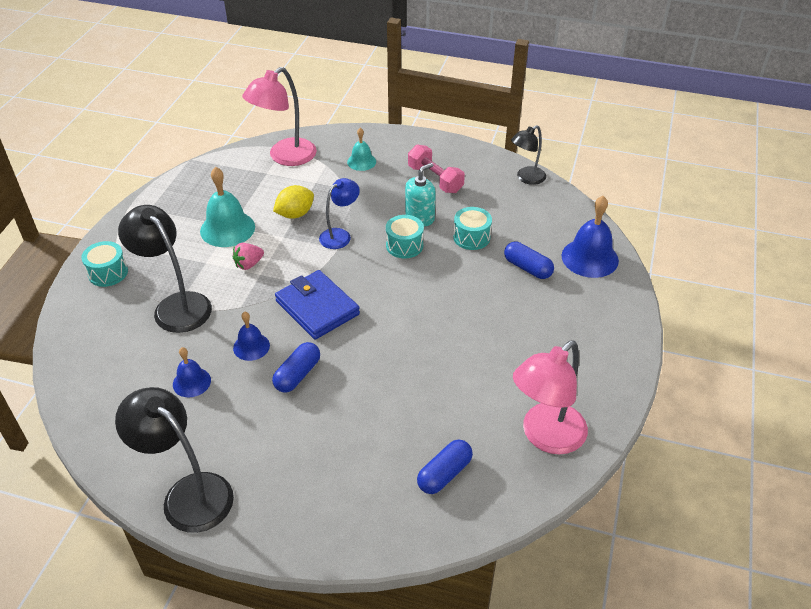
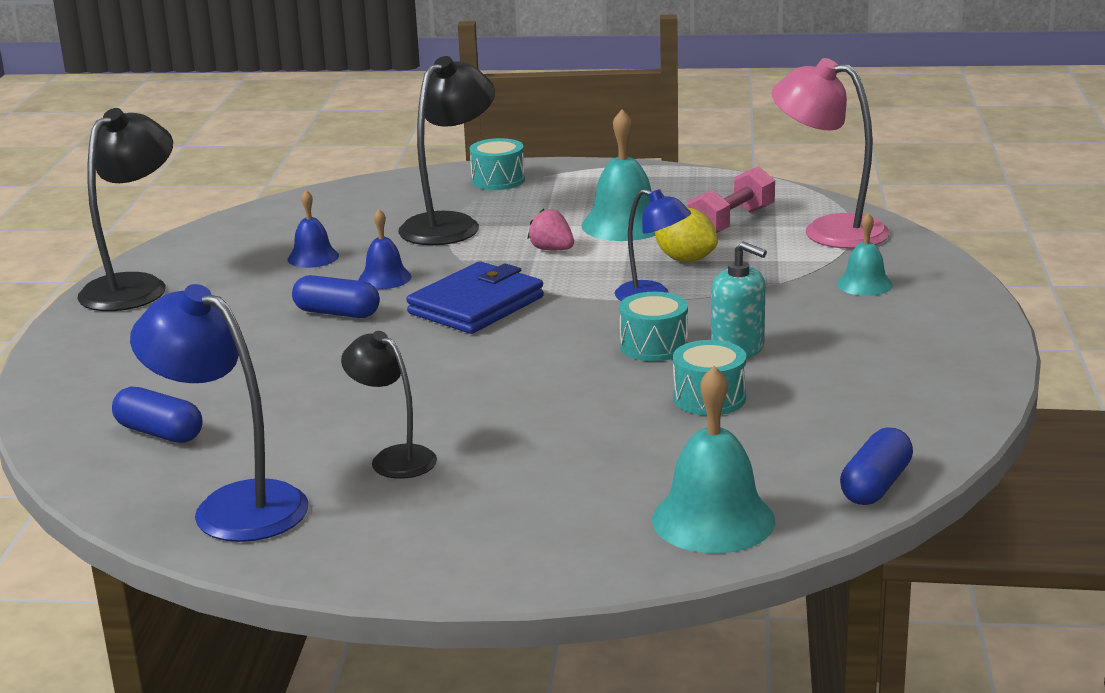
camera: 80 degrees right, 20 degrees down
pink dumbbell [408,144,465,193] -> pink dumbbell moved to [688,166,775,233]
blue capsule [504,242,554,279] -> blue capsule moved to [840,427,913,505]
black lamp [511,125,546,185] -> black lamp moved to [341,331,437,479]
pink lamp [513,340,588,454] -> blue lamp [130,284,309,542]
blue bell [562,196,619,278] -> turquoise bell [652,366,775,553]

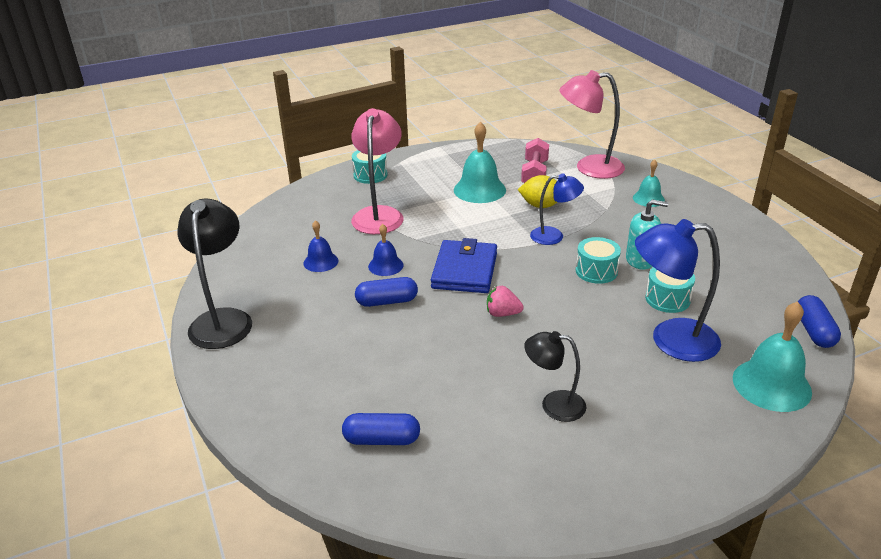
camera: 30 degrees left, 10 degrees up
blue lamp [130,284,309,542] -> blue lamp moved to [635,219,721,362]
black lamp [398,56,495,245] -> pink lamp [351,108,404,234]
pink strawberry [527,208,574,250] -> pink strawberry moved to [487,286,524,317]

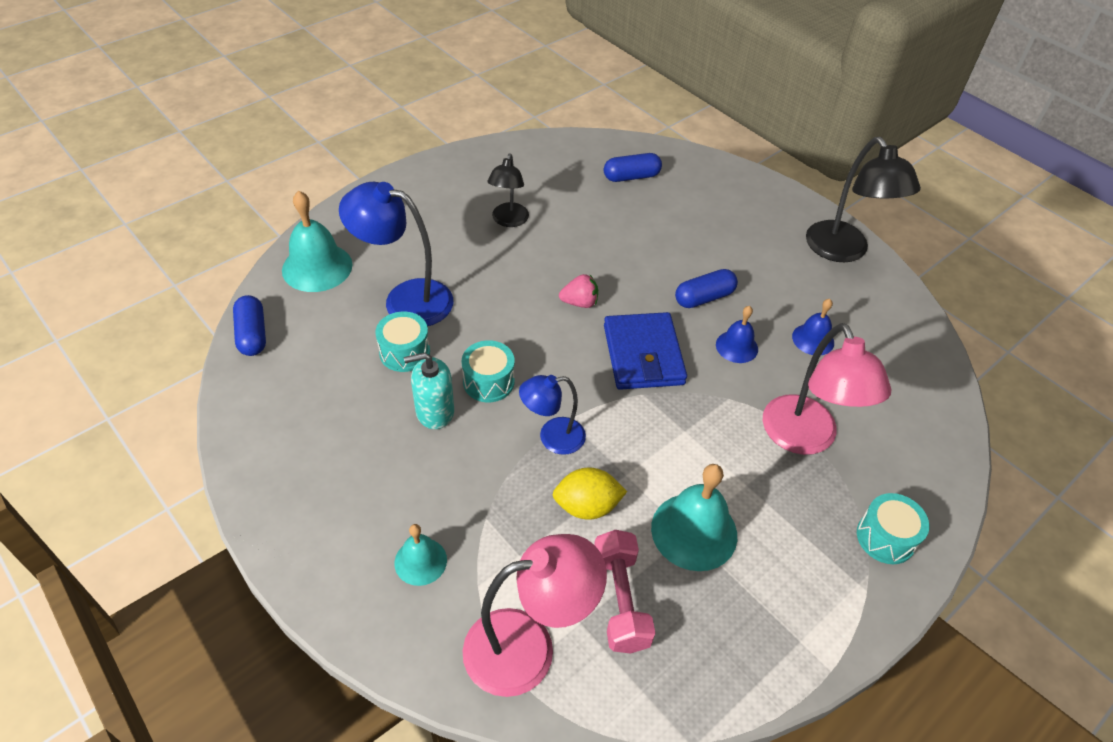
camera: 160 degrees right, 15 degrees up
black lamp [524,331,586,422] -> black lamp turned 105 degrees clockwise [487,153,529,227]
blue lamp [635,219,721,362] -> blue lamp turned 150 degrees counterclockwise [339,182,453,326]

